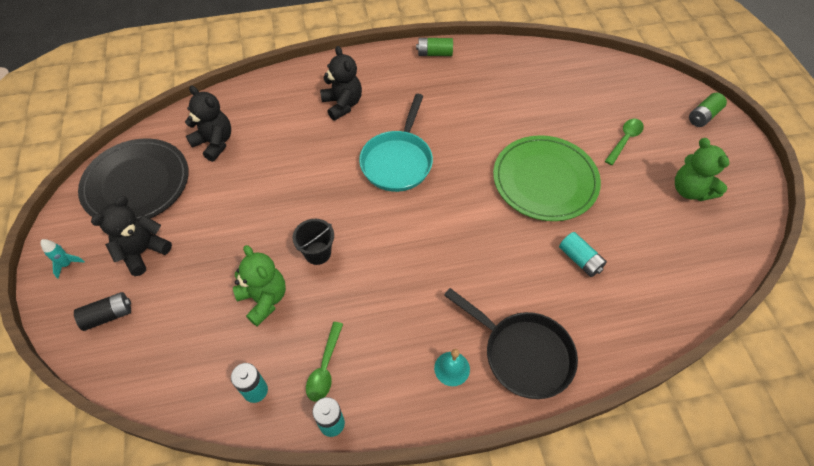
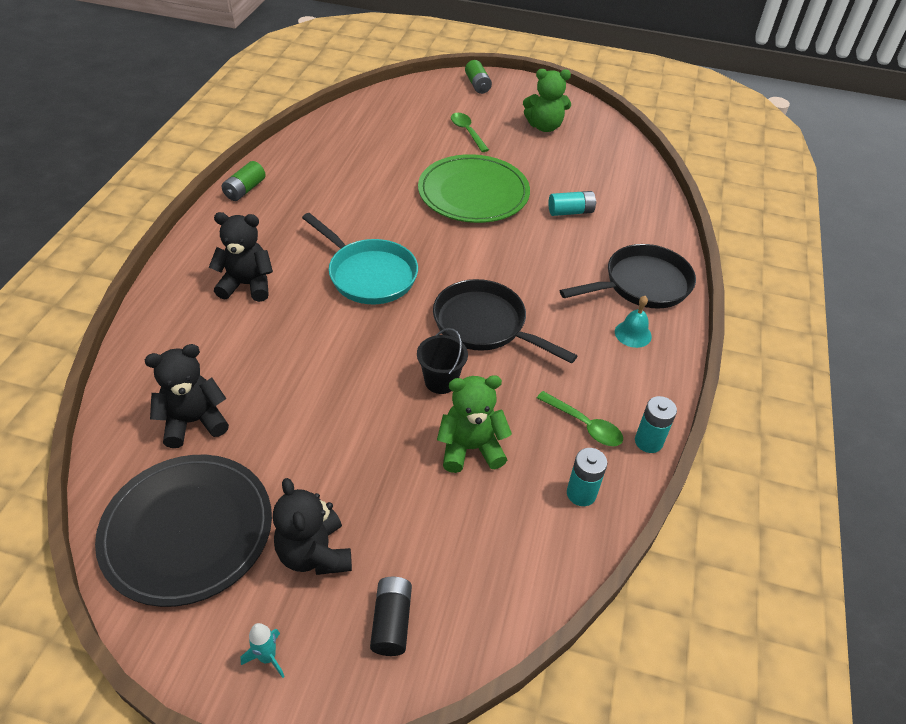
camera: 65 degrees left, 10 degrees down
none -> black pan [433,279,577,363]

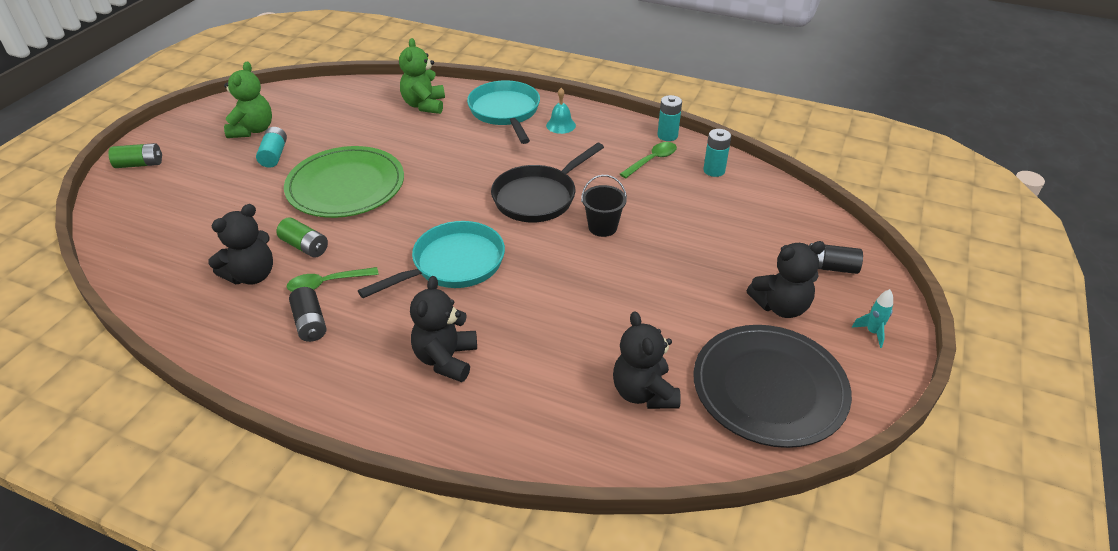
camera: 80 degrees left, 5 degrees down
green battery [222,161,266,201] -> green battery moved to [276,217,328,258]
green teddy bear [437,375,512,473] -> green teddy bear moved to [399,38,445,114]
green spoon [451,113,489,152] -> green spoon moved to [287,267,379,292]
turquoise battery [548,191,596,216] -> turquoise battery moved to [256,127,287,168]
black pan [560,244,696,309] -> turquoise pan [467,80,540,144]
none -> black teddy bear [208,204,273,285]
none -> black battery [289,287,327,342]

